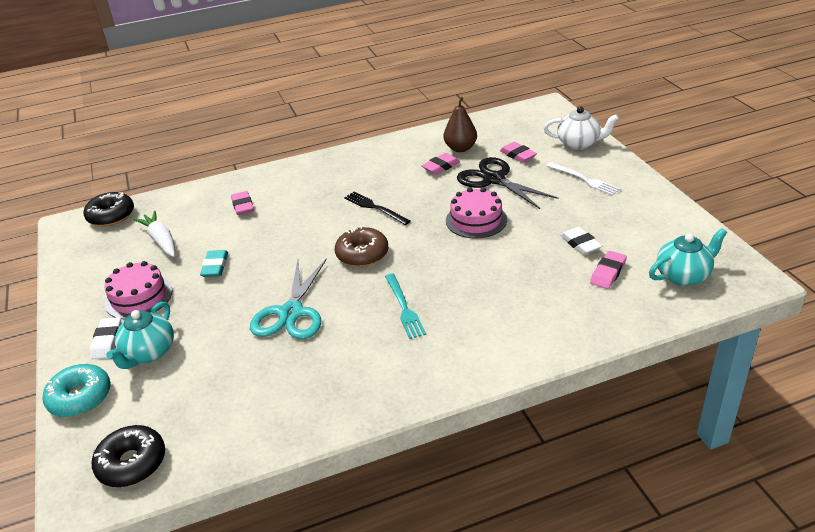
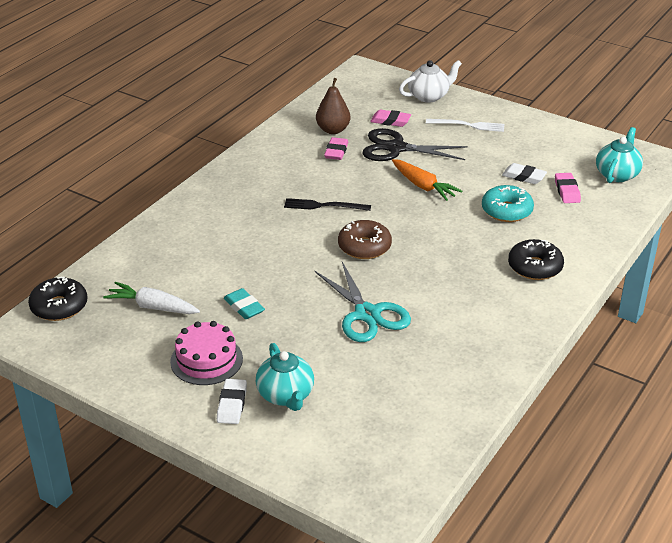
camera: 40 degrees left, 0 degrees up
turquoise donut [42,364,111,417] -> turquoise donut moved to [482,185,534,222]
white eraser [90,317,121,359] -> white eraser turned 45 degrees clockwise [217,379,247,424]
black donut [92,425,165,487] -> black donut moved to [508,239,564,280]
pink eraser [231,191,254,215] -> none
turquoise fork [385,274,426,339] -> none
pink cake [446,187,507,239] -> orange carrot [392,159,462,201]

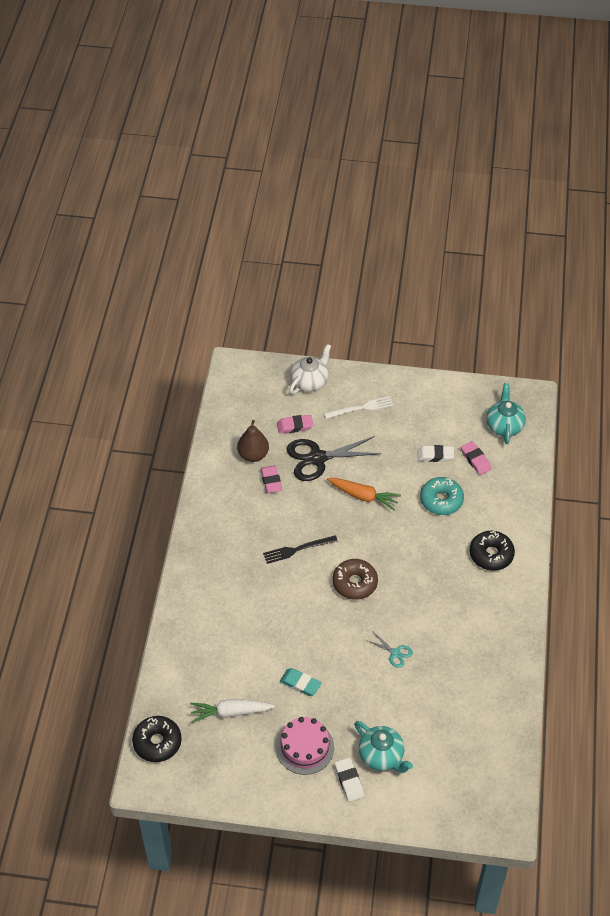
camera: 25 degrees left, 15 degrees up
turquoise scissors [315,262,411,342] -> turquoise scissors [366,633,413,668], size x0.47

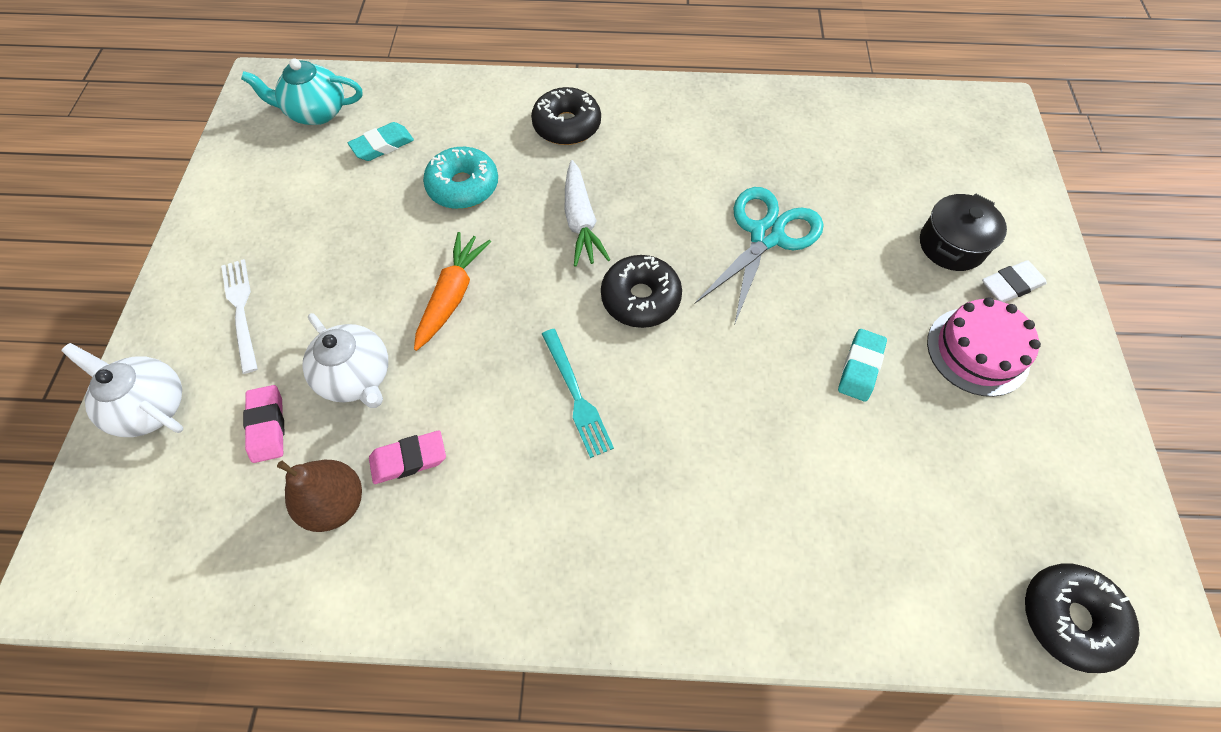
camera: 95 degrees left, 10 degrees up
white carrot [190,699,275,723] -> white carrot moved to [565,160,610,267]
black fork [263,535,338,564] -> turquoise fork [542,329,614,458]
black scissors [287,436,382,481] -> white teapot [302,313,388,408]
brown donut [332,559,378,600] -> black donut [601,255,682,328]
turquoise teapot [354,721,413,773] -> black pot [920,193,1007,271]
turquoise scissors [366,633,413,668] -> turquoise scissors [695,187,824,323], size x2.12
white eraser [418,445,454,462] -> none
pink eraser [461,441,492,475] -> turquoise eraser [348,122,414,161]

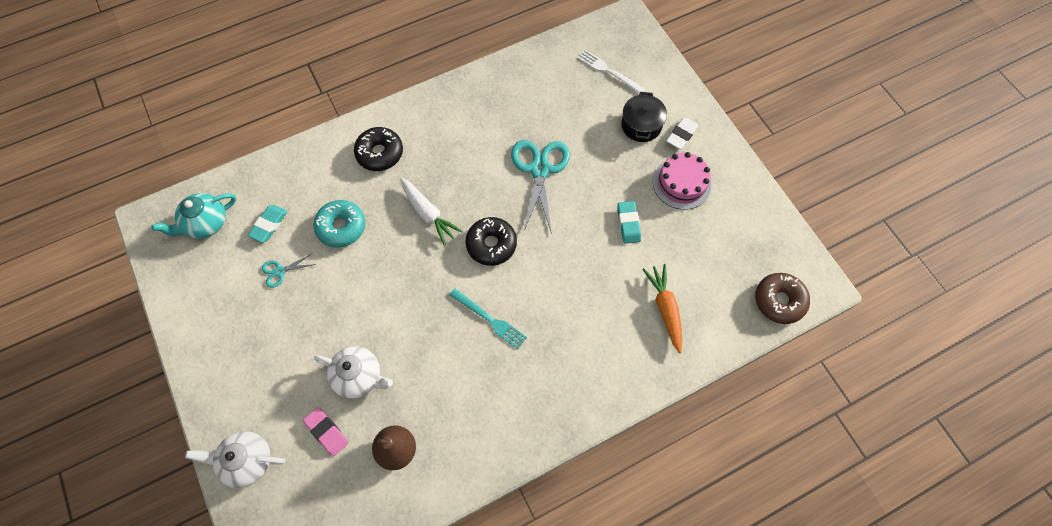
camera: 30 degrees left, 5 degrees up
white fork [221,259,258,374] -> white fork moved to [577,49,645,95]
pink eraser [369,431,446,484] -> none
orange carrot [414,232,491,351] -> orange carrot moved to [642,264,682,353]
black donut [1025,563,1140,673] -> brown donut [755,273,810,324]
none -> turquoise scissors [262,254,316,288]

